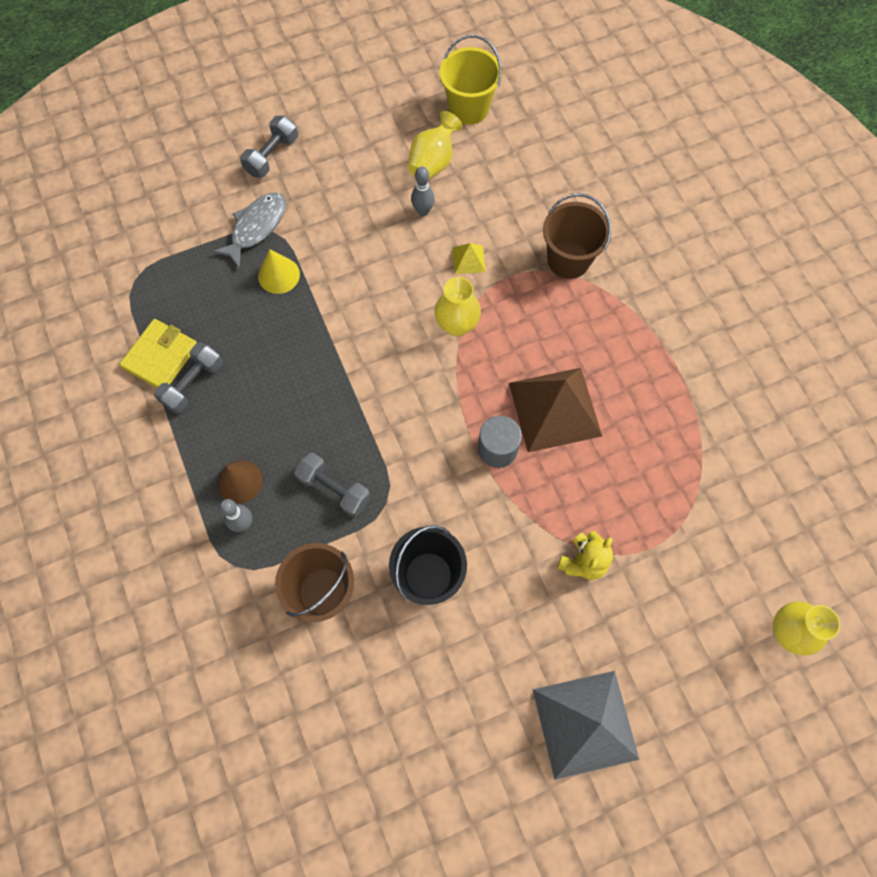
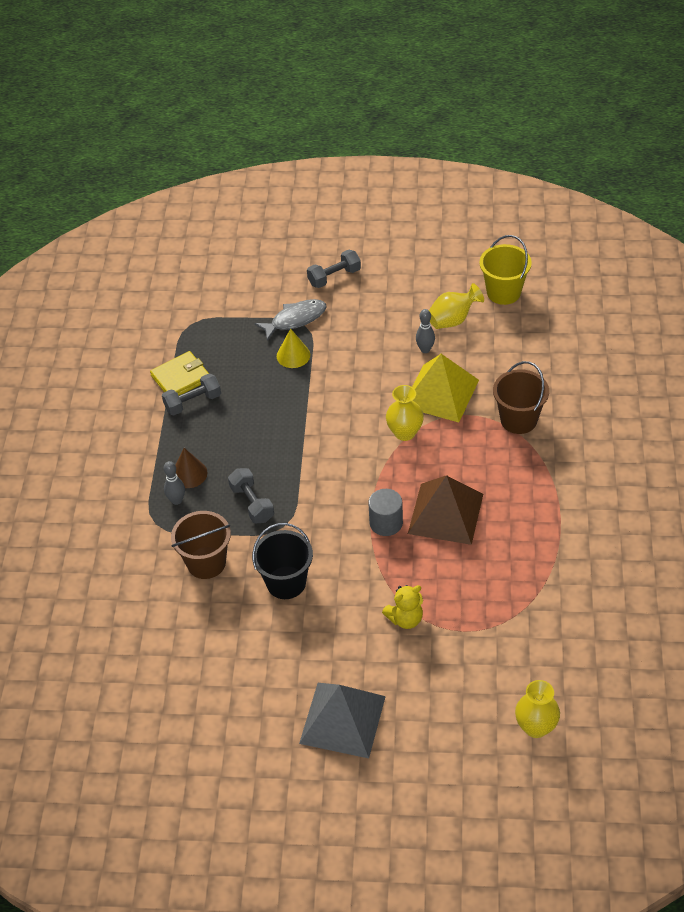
camera: 30 degrees right, 20 degrees down
yellow pyramid [452,243,486,274] -> yellow pyramid [412,354,479,423], size x2.31

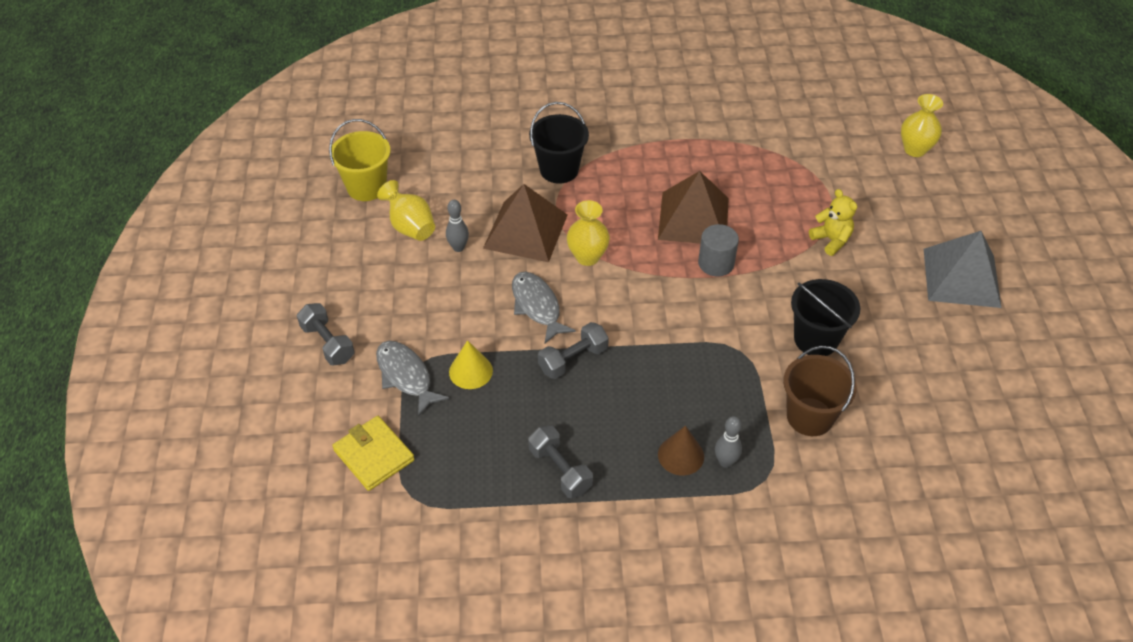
camera: 100 degrees left, 0 degrees up
yellow wallet [150,351,209,395] -> yellow wallet moved to [332,416,415,491]
grey dumbbell [228,468,274,523] -> grey dumbbell moved to [538,322,609,379]
yellow pyramid [412,354,479,423] -> brown pyramid [483,184,567,262]
brown bucket [493,361,549,434] -> black bucket [529,102,589,184]
none -> grey fish [512,272,576,343]

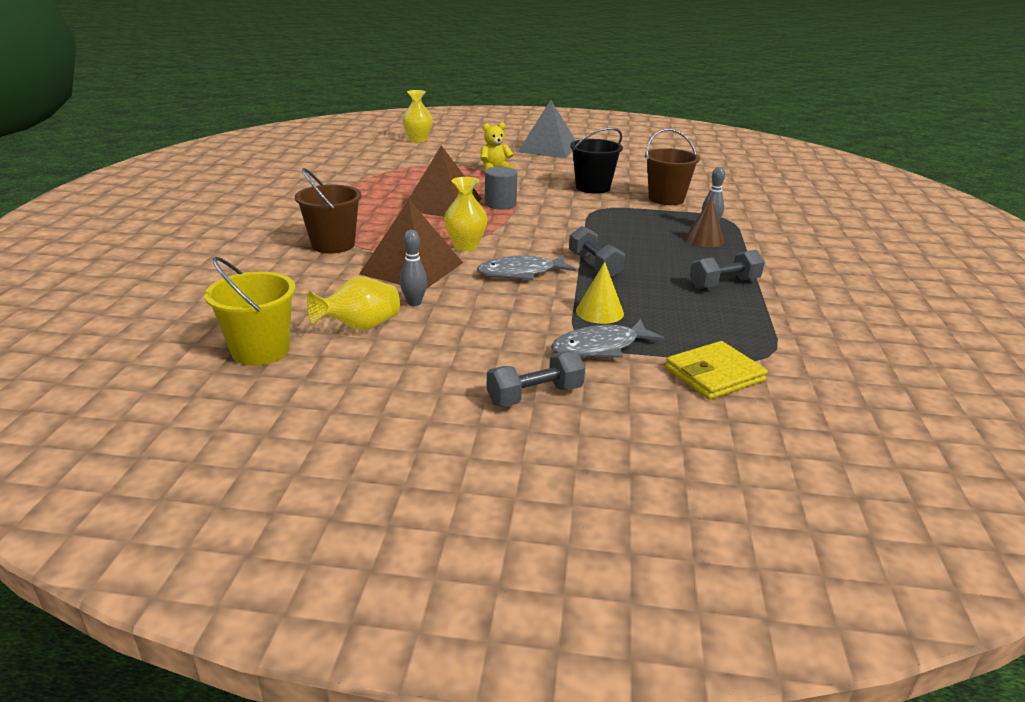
camera: 80 degrees left, 20 degrees down
black bucket [529,102,589,184] -> brown bucket [295,168,362,253]

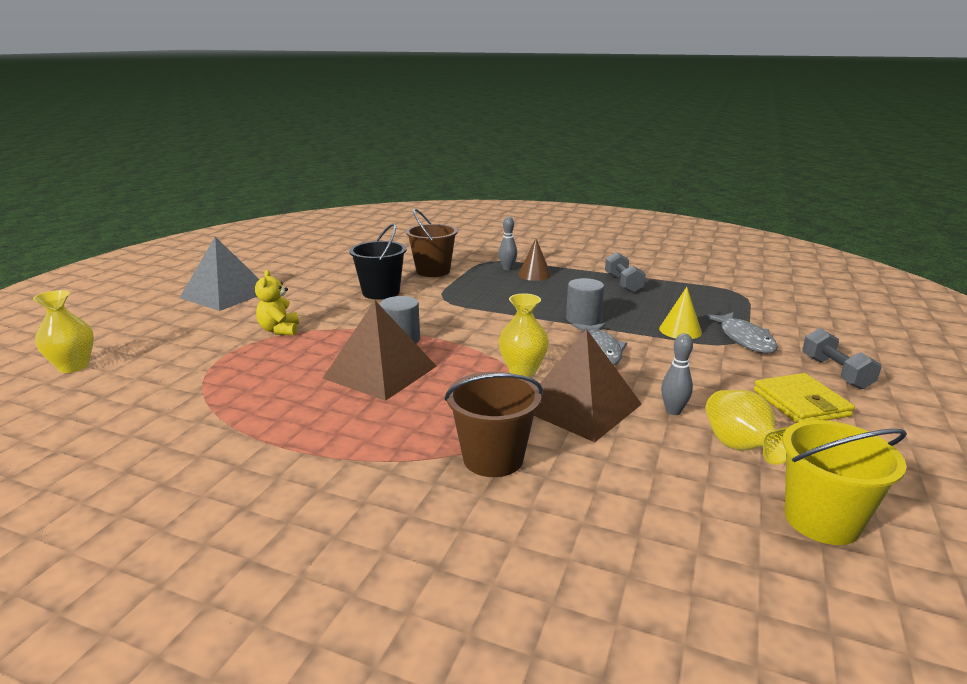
camera: 75 degrees left, 5 degrees down
grey dumbbell [569,226,625,278] -> grey cylinder [566,278,605,326]
yellow wallet [665,341,768,400] -> yellow wallet moved to [754,373,855,423]

